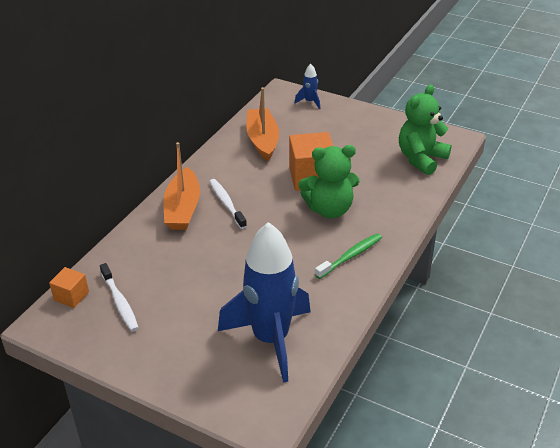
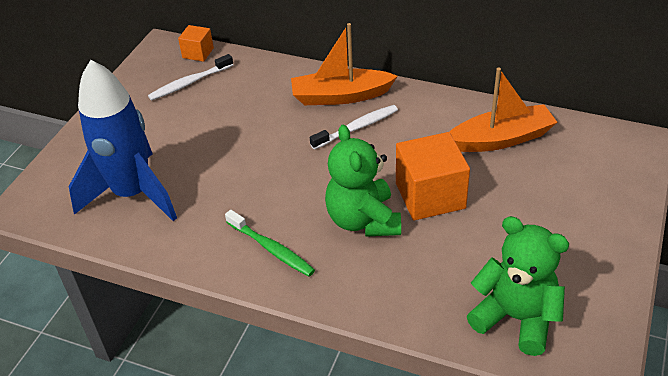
camera: 85 degrees right, 5 degrees up
blue rocket [295,64,320,109] -> none

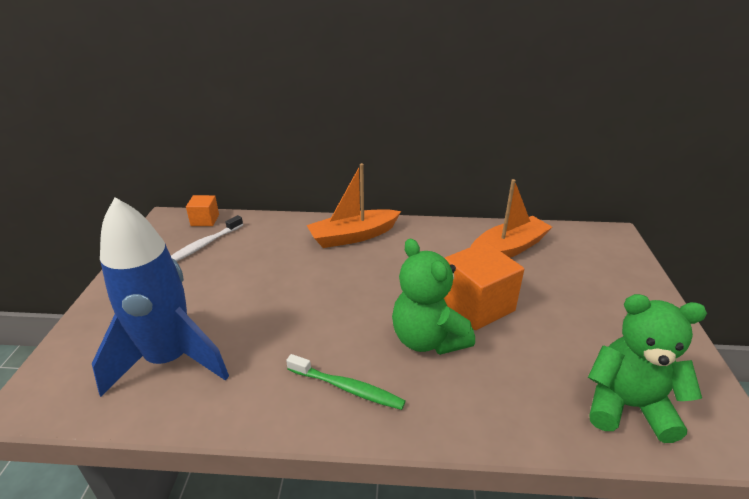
camera: 20 degrees left, 10 degrees down
white toothbrush [310,105,398,150] -> none

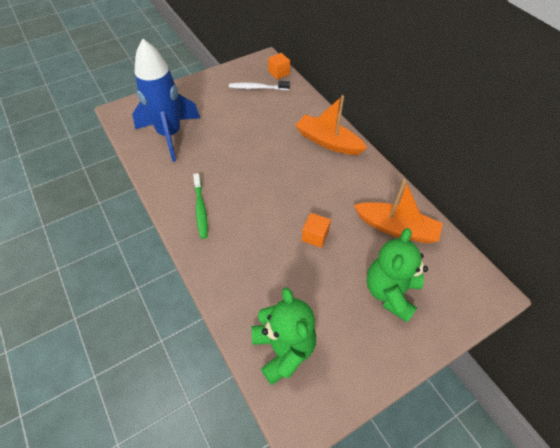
camera: 55 degrees right, 20 degrees up
green teddy bear [392,239,475,355] -> green teddy bear moved to [367,228,428,323]
orange cube [444,241,524,330] -> orange cube [302,213,331,248], size x0.53

